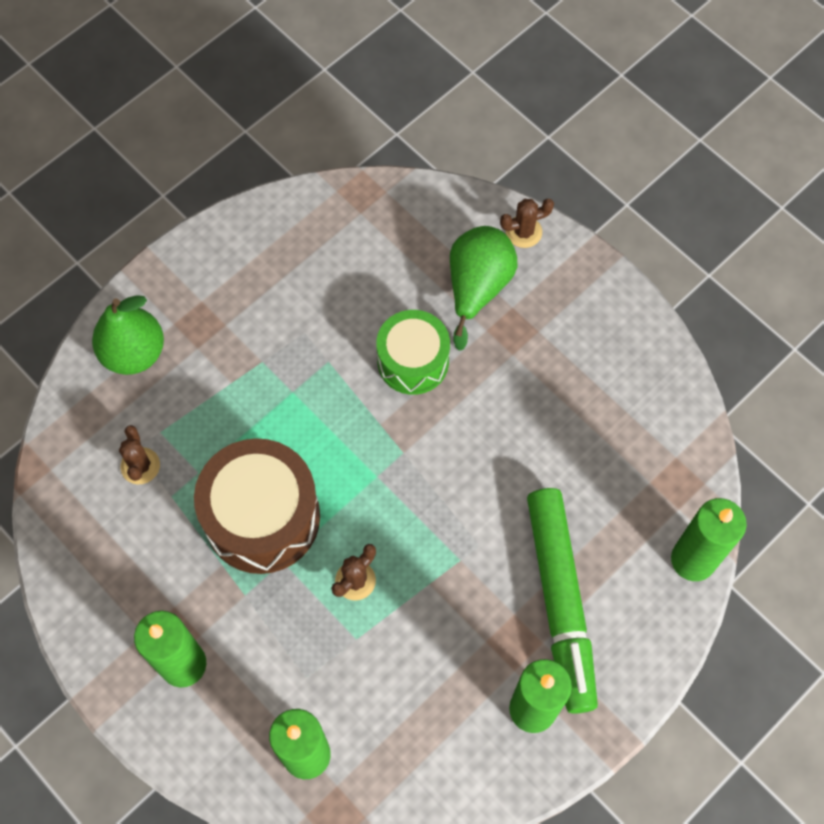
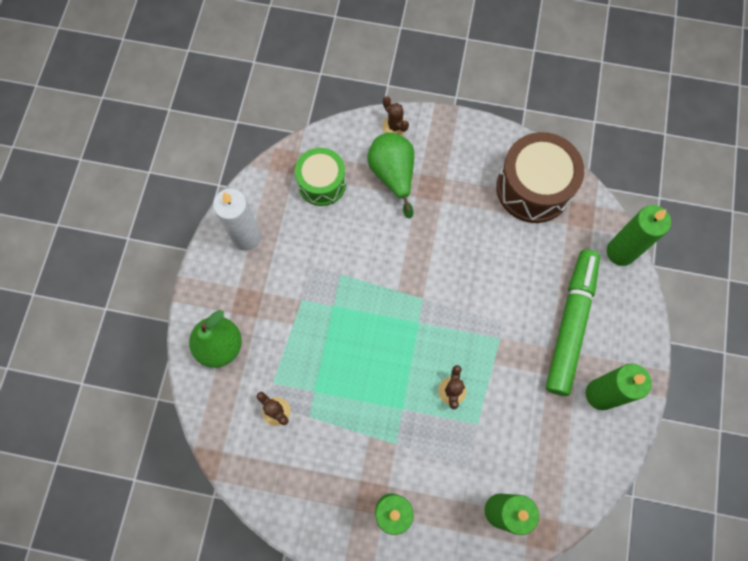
camera: 35 degrees left, 5 degrees up
brown drum [194,438,320,574] -> brown drum moved to [496,132,584,223]
green drum [376,310,450,395] -> green drum moved to [295,148,346,206]
brown cactus [500,199,554,248] -> brown cactus turned 75 degrees counterclockwise [383,96,409,136]
green marker [527,488,598,714] -> green marker turned 120 degrees counterclockwise [546,249,600,396]
none -> white candle [213,189,261,251]

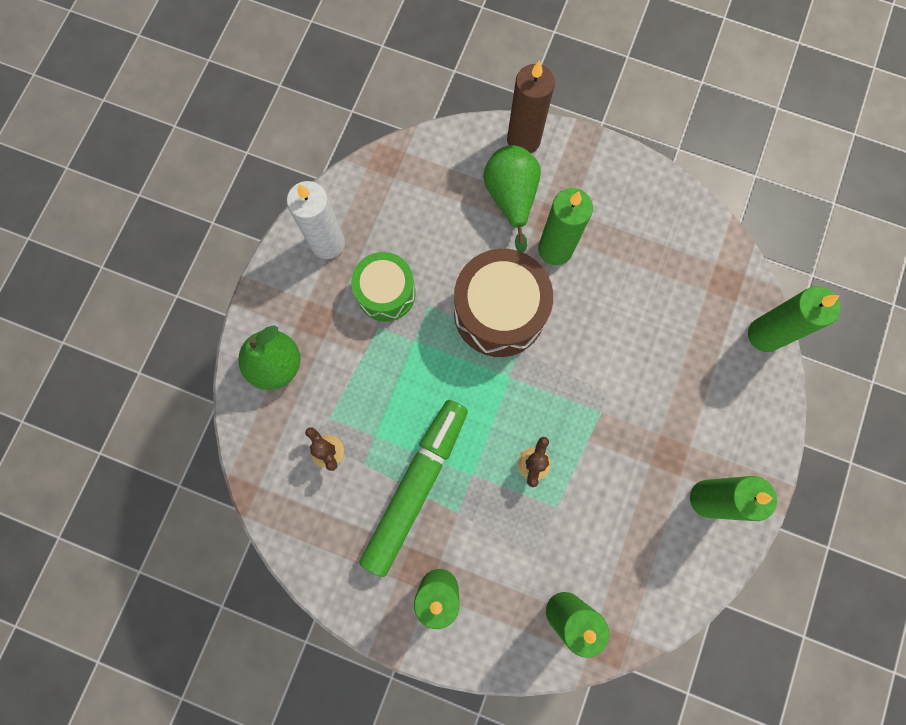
camera: 10 degrees right, 5 degrees up
green drum [295,148,346,206] -> green drum moved to [351,252,416,322]
brown cactus [383,96,409,136] -> brown candle [507,60,555,153]
brown drum [496,132,584,223] -> brown drum moved to [454,249,553,357]
green marker [546,249,600,396] -> green marker moved to [360,400,468,577]
none -> green candle [538,188,593,265]

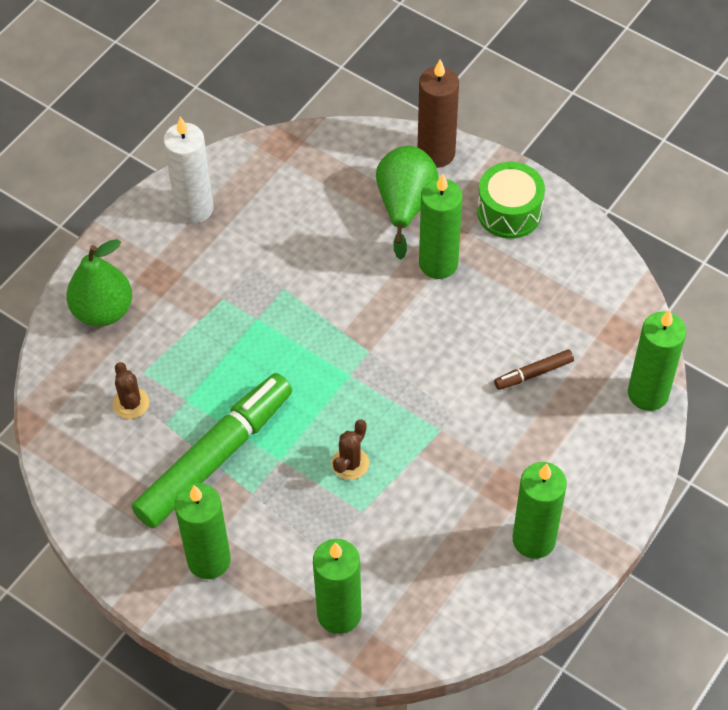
camera: 15 degrees right, 20 degrees down
green drum [351,252,416,322] -> green drum moved to [477,162,545,239]
brown drum [454,249,553,357] -> none
none -> brown marker [494,349,574,390]

